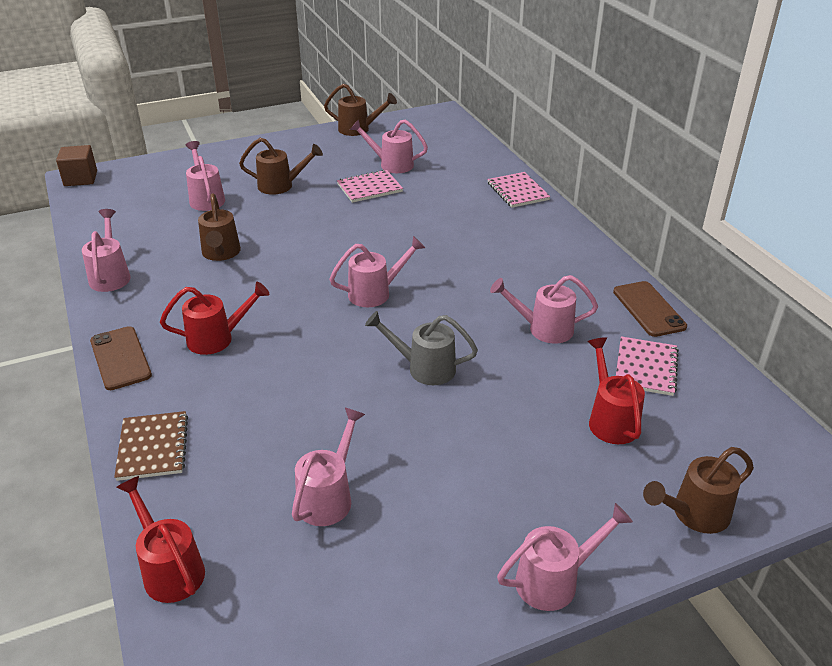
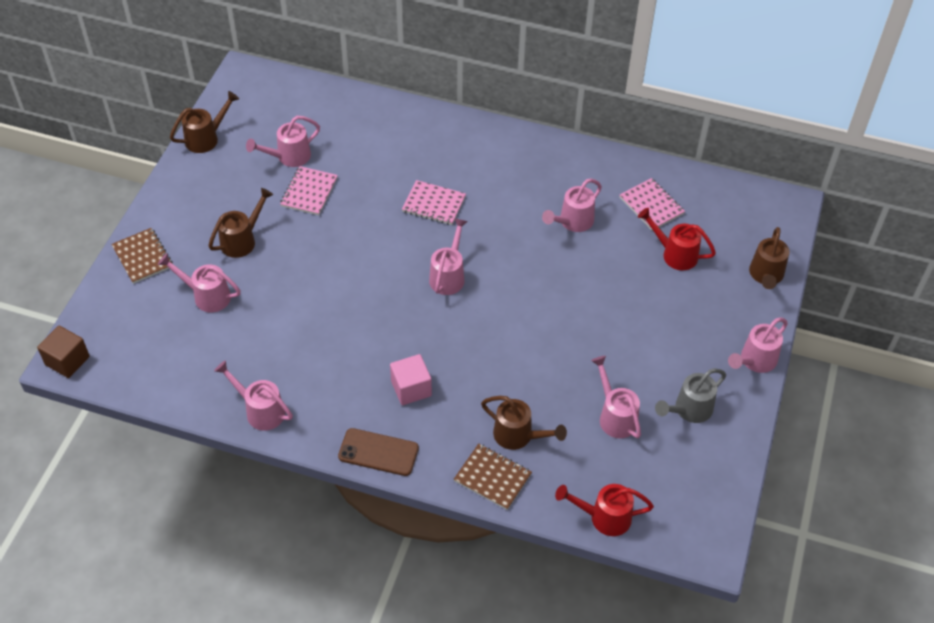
camera: 50 degrees left, 15 degrees up
red watering can [160,282,270,355] -> pink cube [390,354,432,405]
brown watering can [198,193,241,261] -> brown watering can moved to [481,396,567,450]
grey watering can [365,311,478,385] -> grey watering can moved to [655,368,726,423]
pink notebook [487,172,551,208] -> pink notebook moved to [402,180,466,225]
pink watering can [497,503,633,611] -> pink watering can turned 150 degrees counterclockwise [728,317,788,373]
brown phone [613,281,687,337] -> none
none -> brown notebook [111,228,173,284]

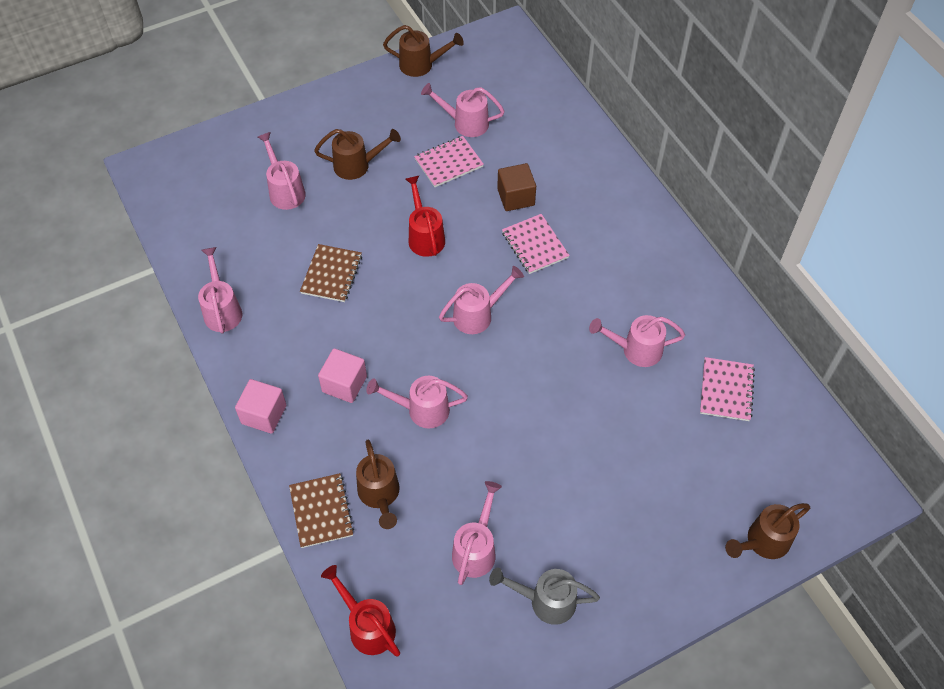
camera: 45 degrees right, 5 degrees up
brown cube [37,326,90,378] -> brown cube moved to [497,163,536,211]
brown notebook [111,228,173,284] -> brown notebook moved to [300,244,362,302]
brown phone [338,428,419,476] -> pink cube [235,379,286,434]
red watering can [638,208,716,270] -> red watering can moved to [406,176,445,257]
pink watering can [728,317,788,373] -> pink watering can moved to [366,376,468,429]

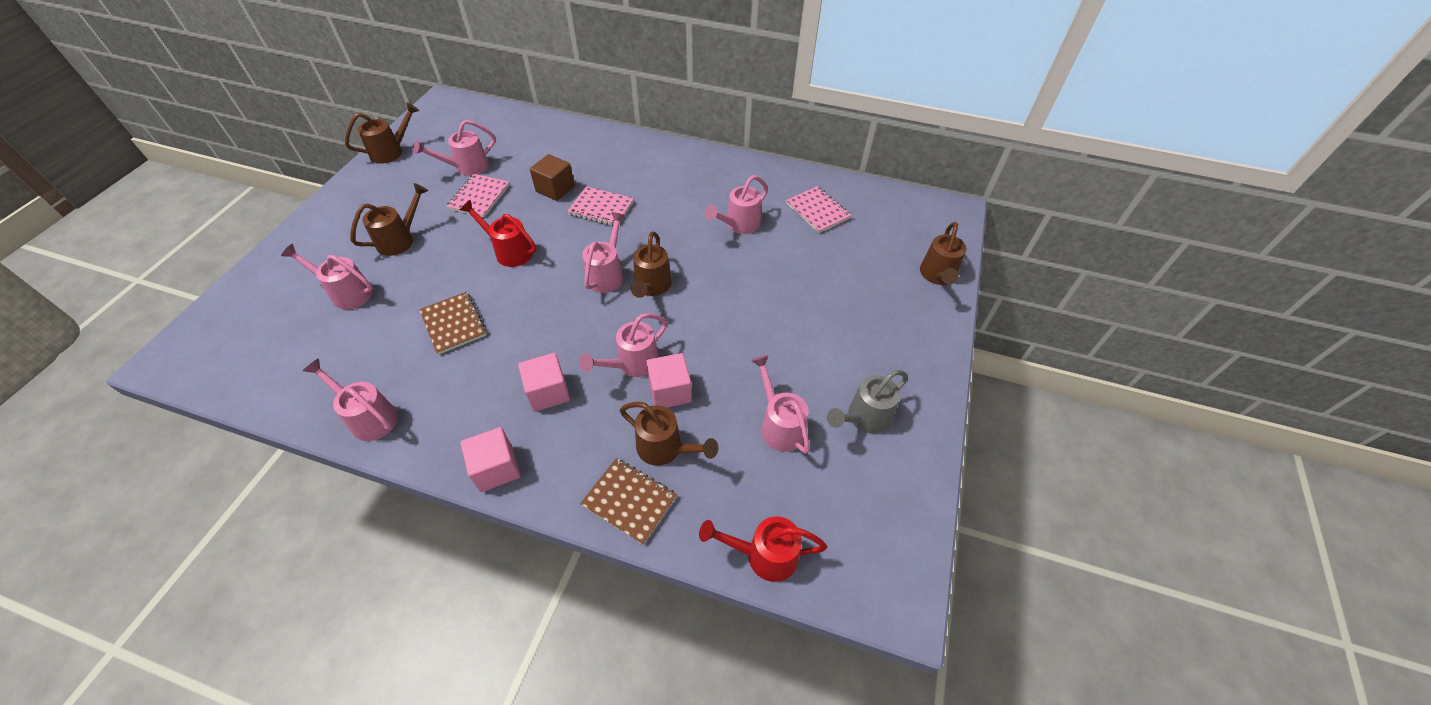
camera: 45 degrees left, 5 degrees down
none -> brown watering can [631,231,672,298]
none -> pink cube [646,353,692,408]

